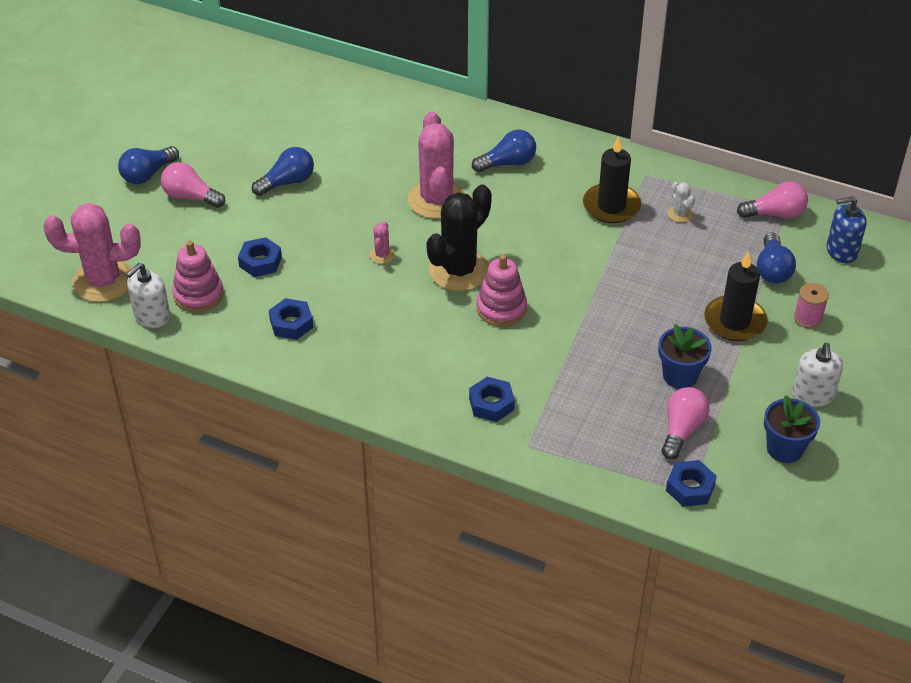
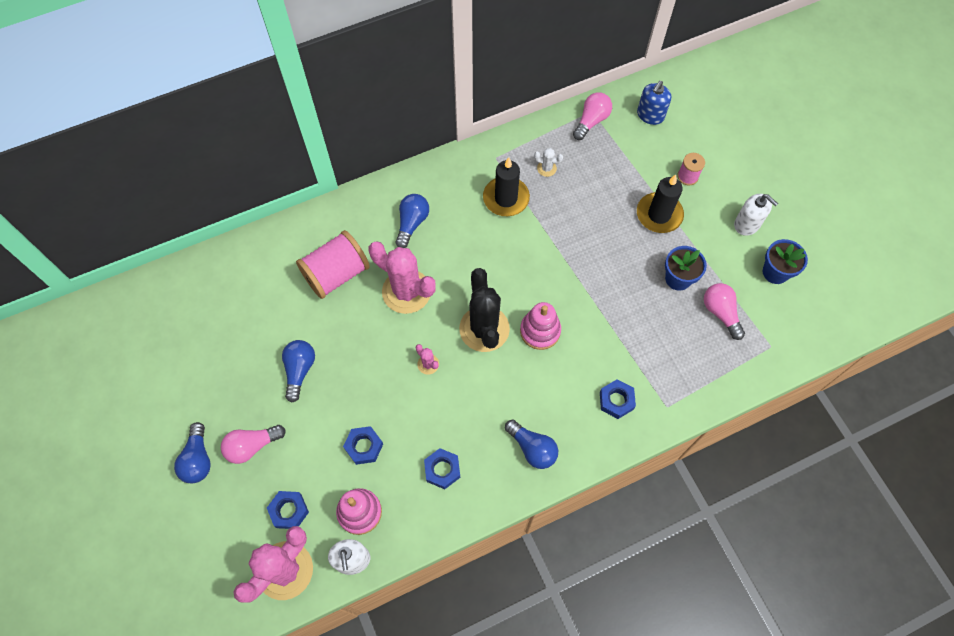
camera: 50 degrees left, 20 degrees up
blue nut [666,460,717,507] -> blue nut moved to [267,491,309,529]
blue light bulb [757,233,796,283] -> blue light bulb moved to [505,420,558,469]
none -> pink spool [296,230,370,299]

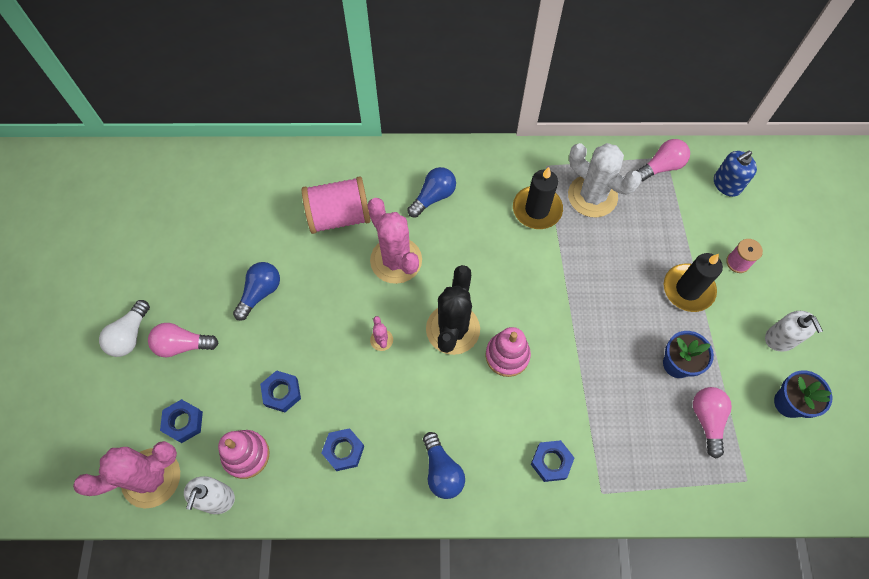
camera: 25 degrees right, 0 degrees up
blue light bulb [174,422,211,483] -> white light bulb [99,300,150,357]
white cactus [534,148,563,177] -> white cactus [568,143,642,217], size x2.35

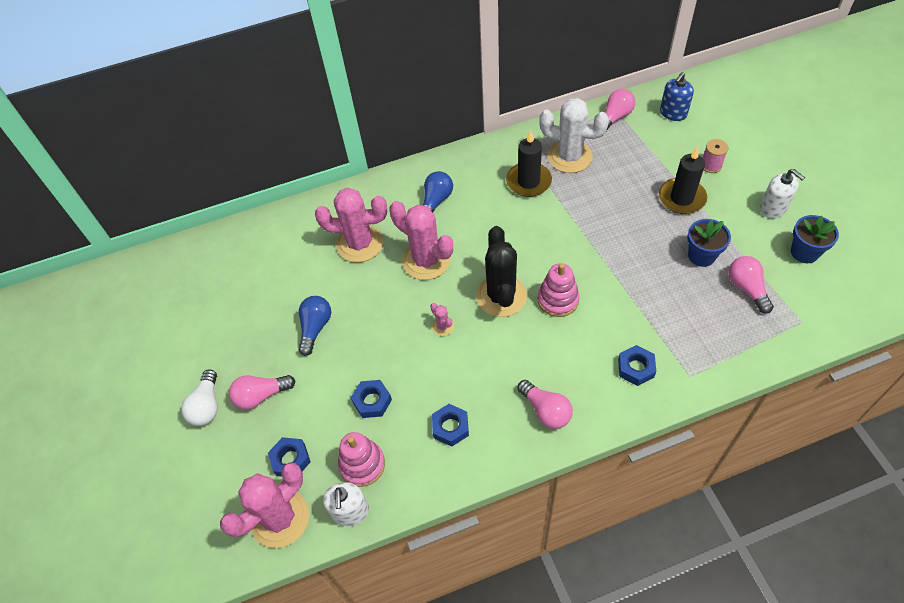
camera: 15 degrees left, 10 degrees down
pink spool [302,176,371,234] -> pink cactus [315,188,387,262]
blue light bulb [423,432,465,499] -> pink light bulb [517,380,573,429]

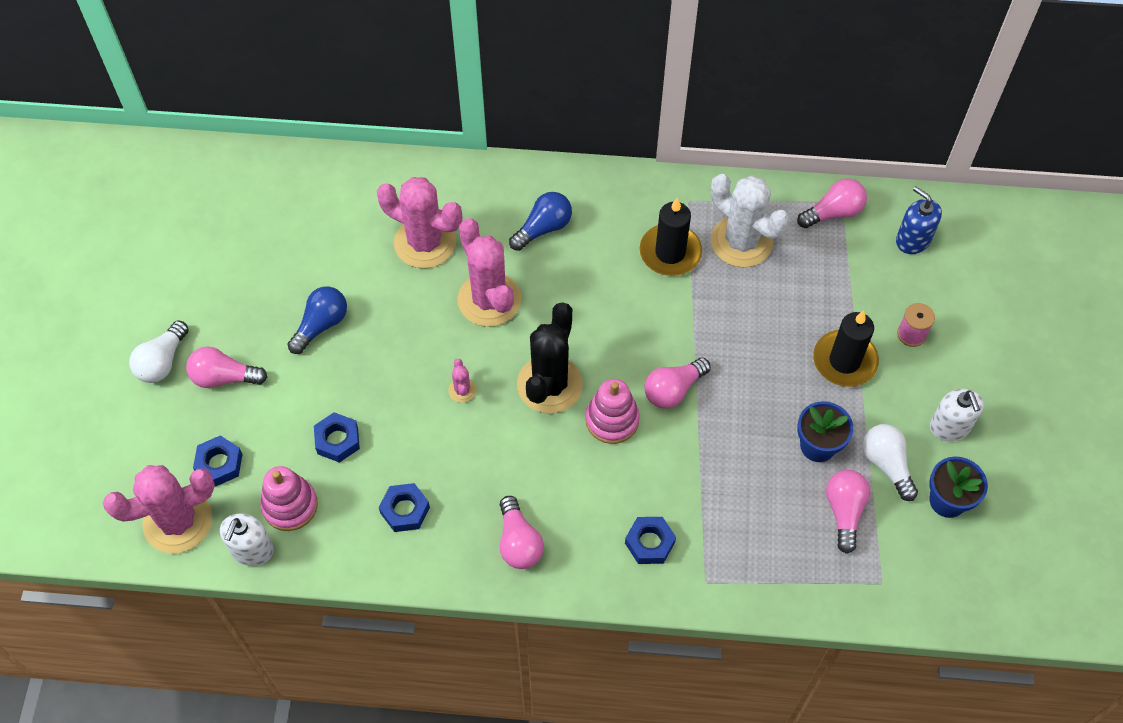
camera: 20 degrees right, 5 degrees up
blue soap dispenser [660,72,694,121] -> blue soap dispenser turned 75 degrees clockwise [896,187,942,254]
none -> pink light bulb [645,357,711,409]
none -> white light bulb [863,424,918,501]

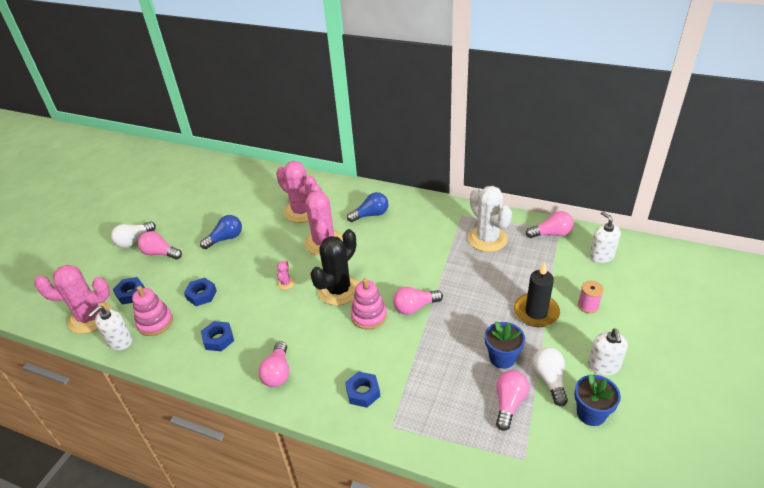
camera: 20 degrees right, 20 degrees down
black candle [640,198,702,276] -> none
blue soap dispenser [896,187,942,254] -> white soap dispenser [589,211,621,263]

